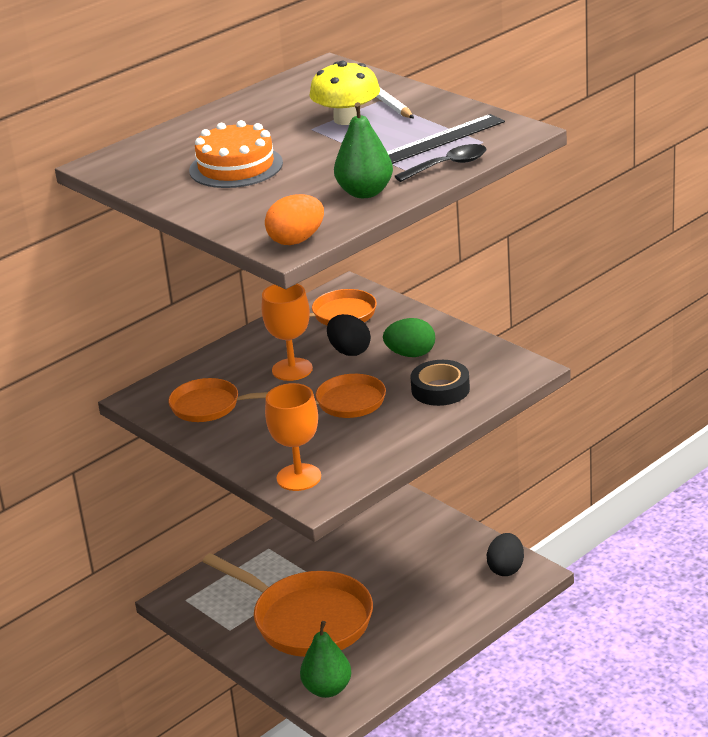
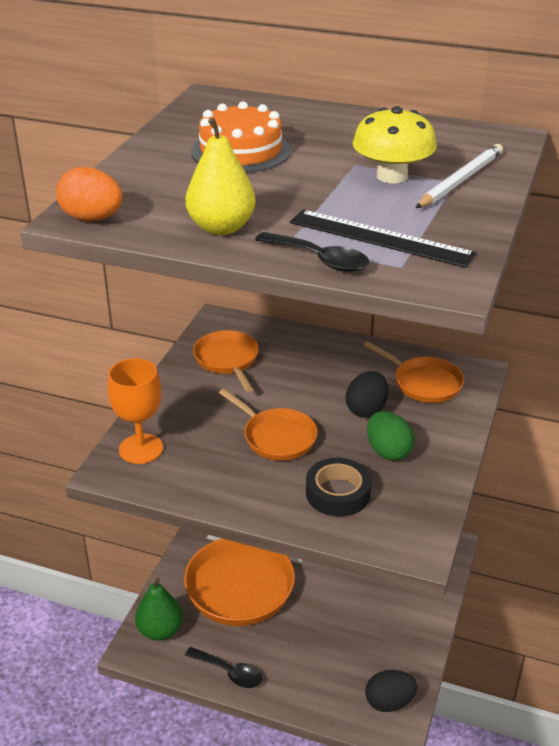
camera: 60 degrees right, 5 degrees up
orange goblet [261,284,313,381] -> none
green pear [334,102,393,198] -> yellow pear [186,118,256,235]
none -> black spoon [185,647,262,688]

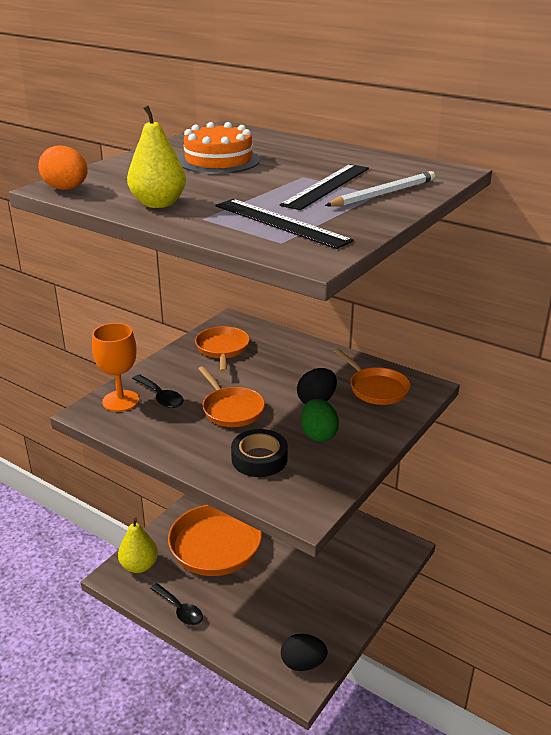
camera: 15 degrees right, 5 degrees down
green pear [135,577,183,641] -> yellow pear [118,517,158,573]
black spoon [255,232,369,272] -> black spoon moved to [132,374,183,408]
yellow mushroom [353,106,437,183] -> black ruler [280,164,369,210]

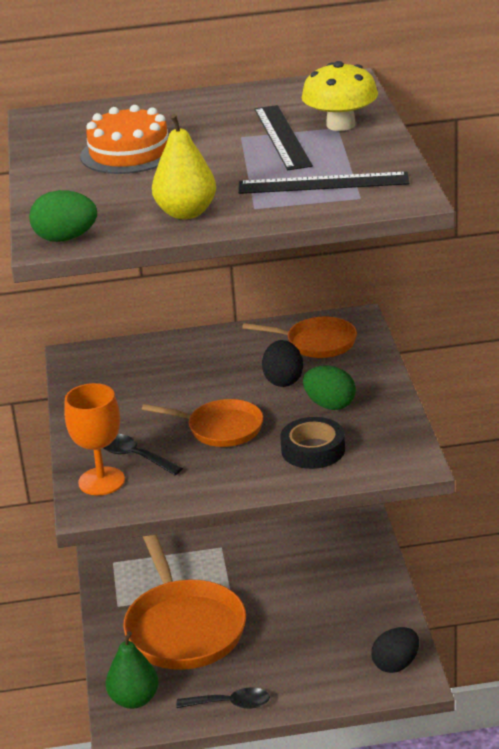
camera: 40 degrees left, 0 degrees up
orange egg [38,145,88,190] -> green egg [29,190,97,242]
yellow pear [118,517,158,573] -> green pear [106,631,159,709]
black spoon [132,374,183,408] -> black spoon turned 150 degrees counterclockwise [104,434,183,475]
orange pan [195,326,250,372] -> none
white pencil [325,171,436,207] -> yellow mushroom [302,61,378,131]

